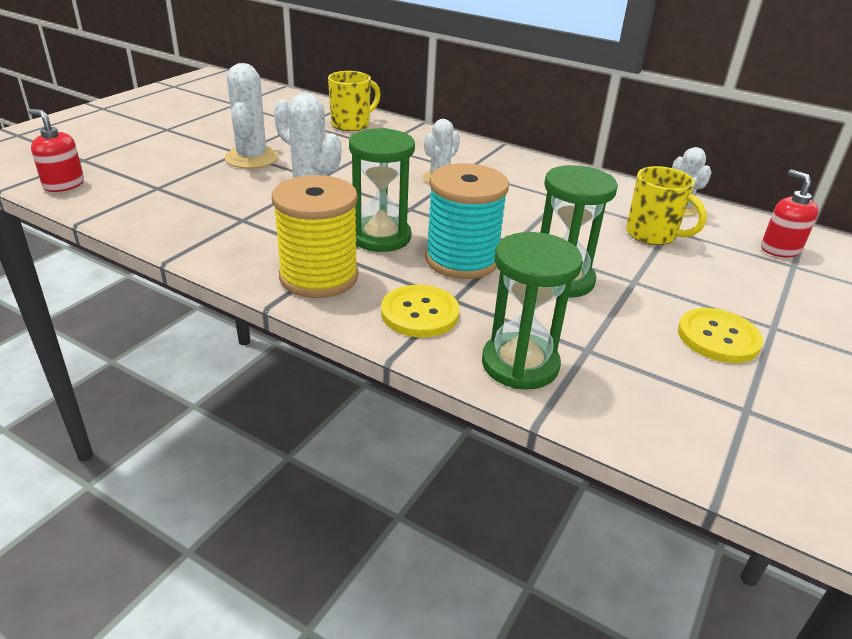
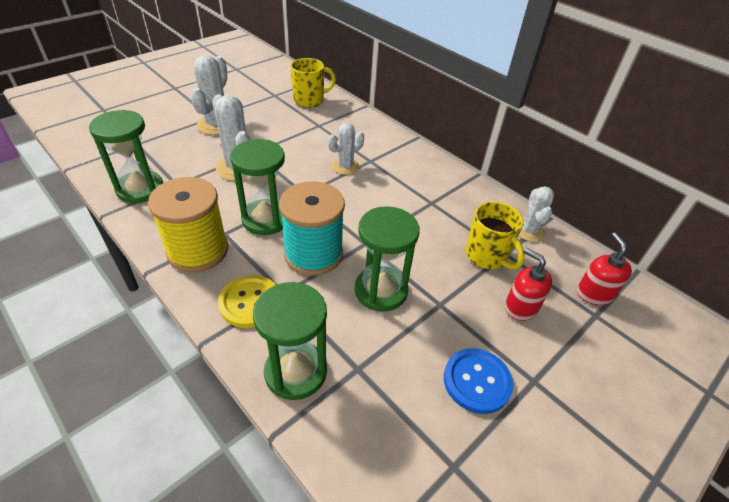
camera: 15 degrees right, 10 degrees up
red soap dispenser [28,109,84,192] -> red soap dispenser moved to [505,248,552,321]
yellow button [678,308,763,363] -> blue button [444,348,513,414]
none -> green hourglass [89,110,163,203]

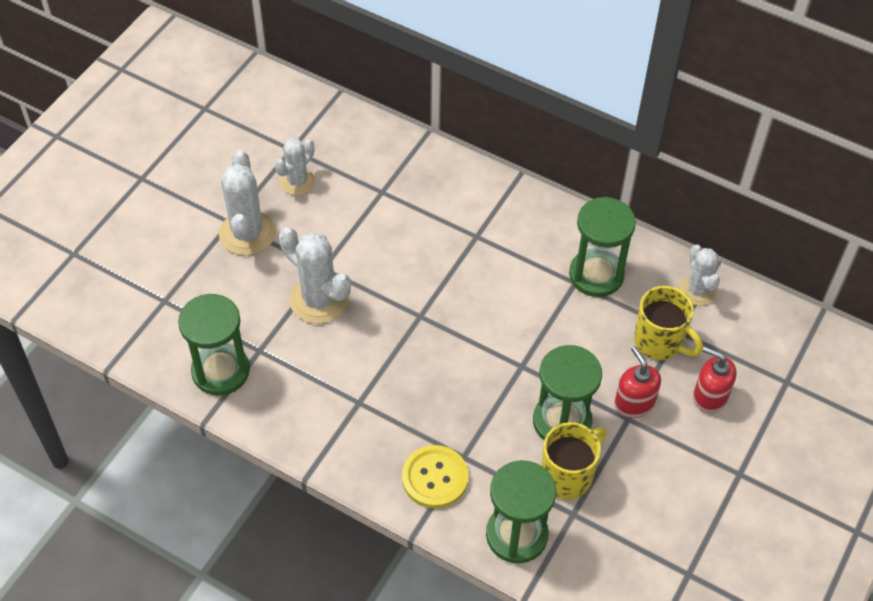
camera: 15 degrees left, 10 degrees up
yellow spool [148,177,228,273] -> none
green hourglass [230,139,285,235] -> green hourglass moved to [569,197,636,297]
turquoise spool [279,181,345,276] -> none
yellow mug [291,58,336,108] -> yellow mug moved to [542,422,606,499]
white cactus [328,123,364,175] -> white cactus moved to [275,138,315,195]
blue button [444,348,513,414] -> none
red soap dispenser [577,233,632,305] -> red soap dispenser moved to [614,346,661,418]

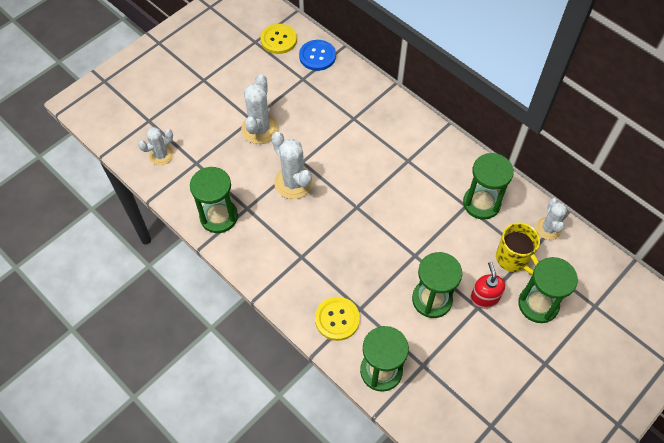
camera: 15 degrees right, 5 degrees up
white cactus [275,138,315,195] -> white cactus moved to [138,127,174,165]
yellow mug [542,422,606,499] -> none
red soap dispenser [693,346,736,413] -> green hourglass [518,257,578,323]
none -> yellow button [261,24,297,54]
none -> blue button [299,40,336,71]

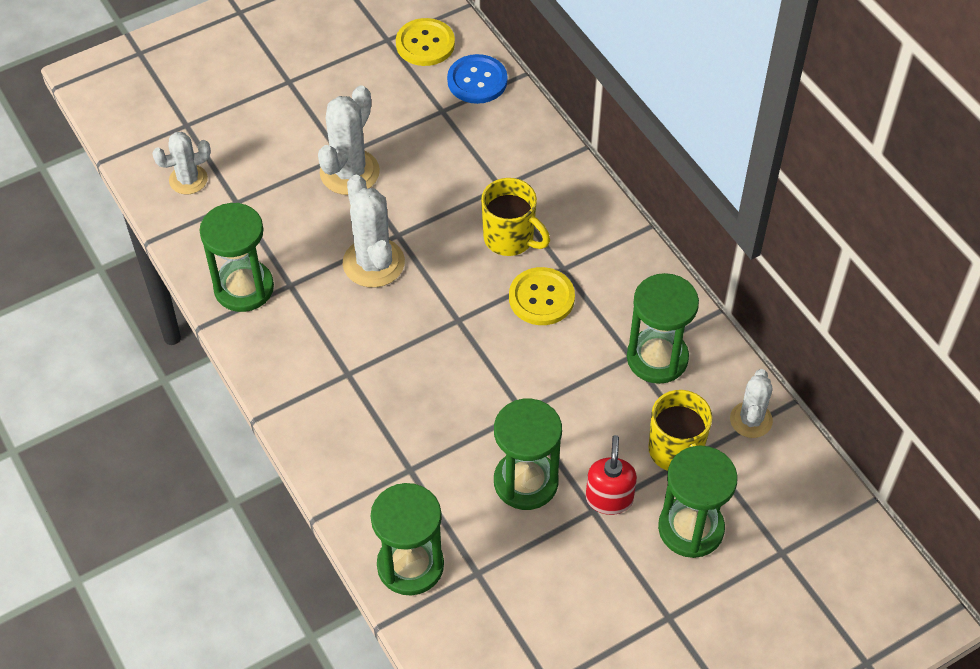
camera: 15 degrees right, 5 degrees down
yellow button [315,297,360,341] -> yellow button moved to [509,267,575,325]
none -> yellow mug [481,178,550,256]

